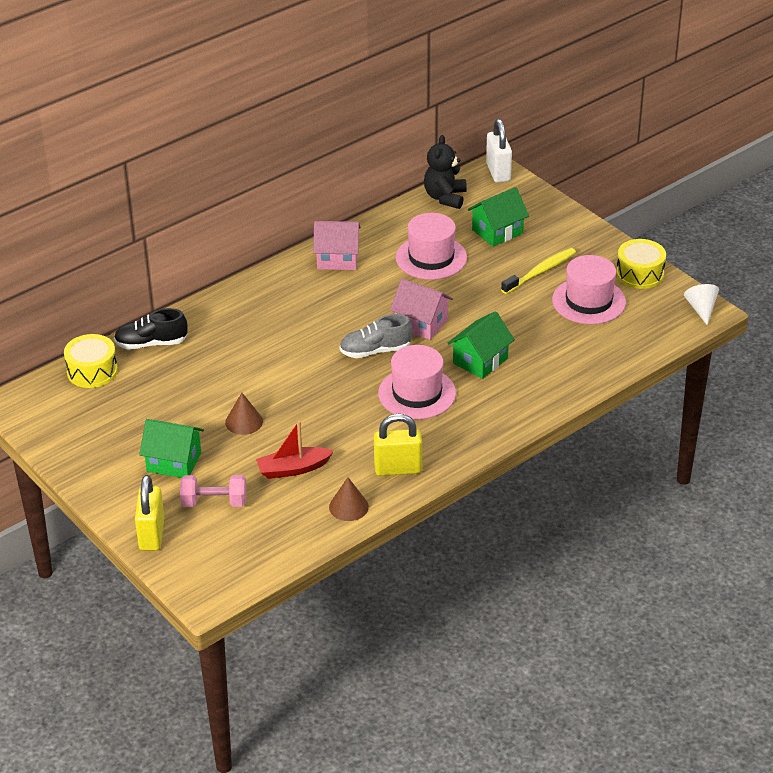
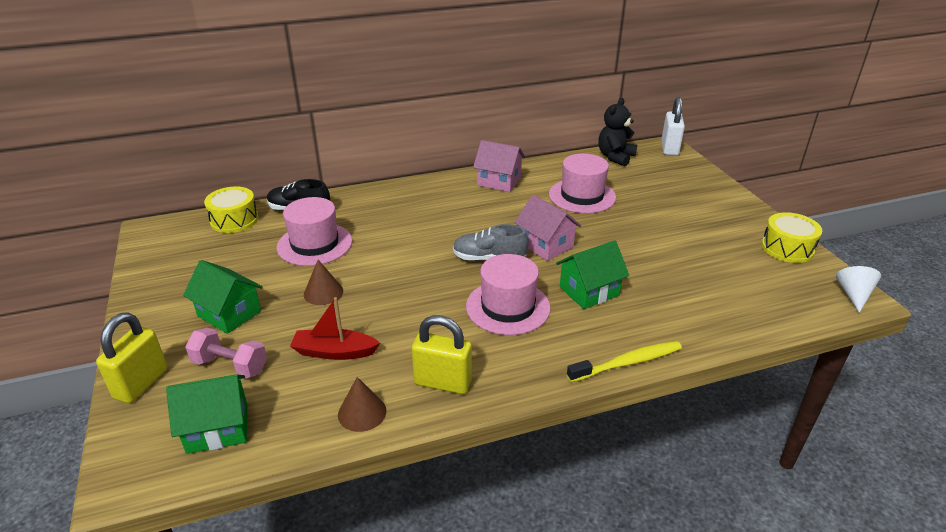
camera: 20 degrees right, 5 degrees down
green house [468,187,529,247] -> green house moved to [166,374,248,454]
yellow toothbrush [501,248,576,294] -> yellow toothbrush moved to [567,341,682,382]
pink hat [552,255,626,324] -> pink hat moved to [277,197,352,266]

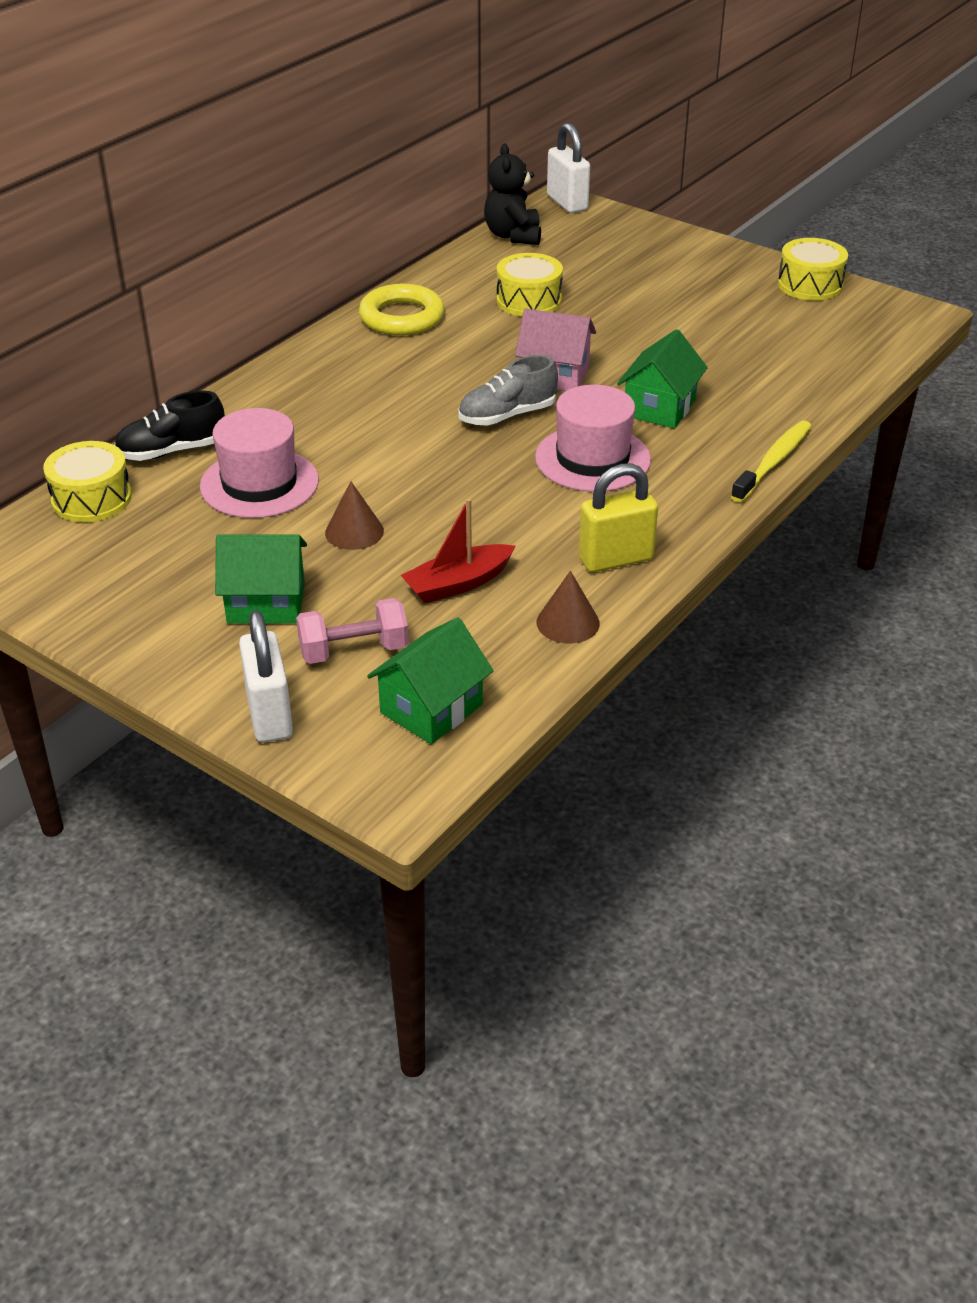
camera: 35 degrees left, 5 degrees up
yellow padlock [96,312,167,403] -> white padlock [239,610,293,743]
pink house [473,140,526,192] -> yellow ring [359,284,445,336]
pink hat [549,153,616,213] -> yellow drum [497,253,563,316]
white cone [836,266,881,313] -> none

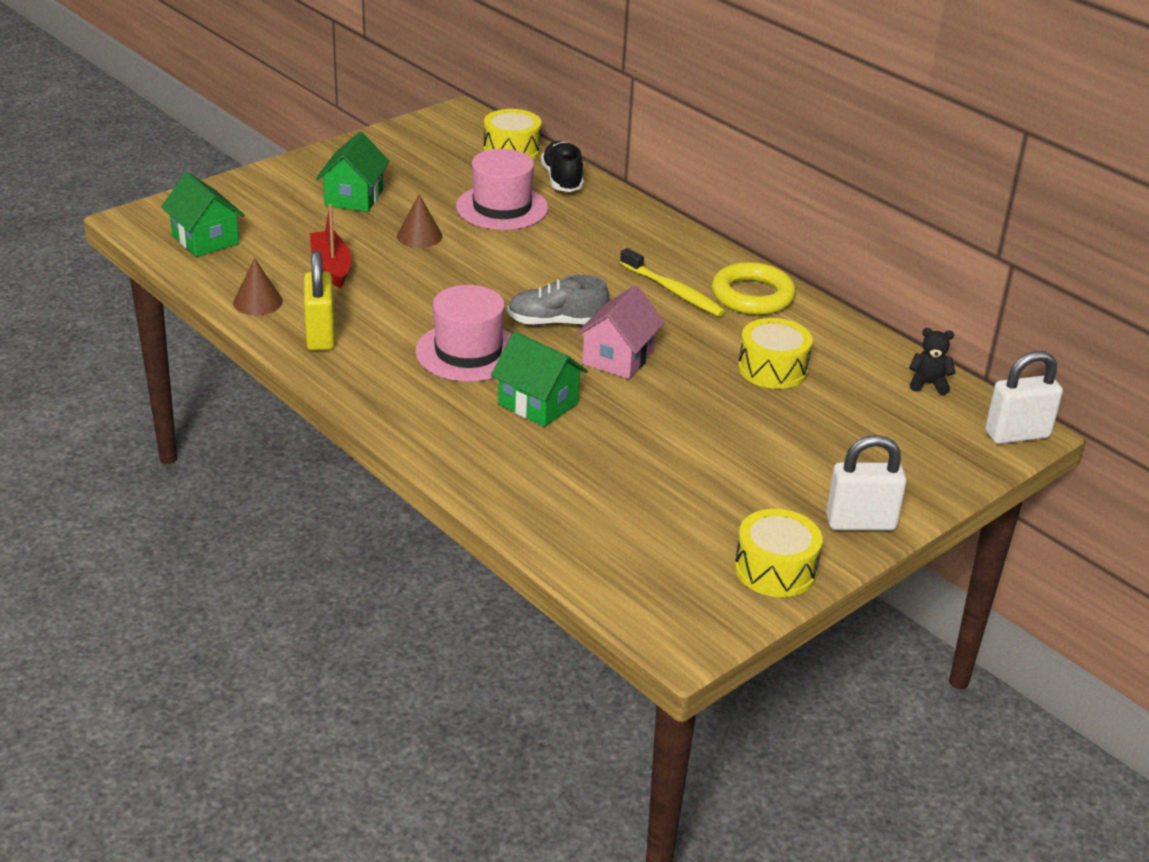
camera: 100 degrees right, 5 degrees down
white padlock [239,610,293,743] -> white padlock moved to [826,435,907,531]
pink dumbbell [296,598,409,664] -> none
grey shoe [458,355,558,426] -> grey shoe turned 75 degrees counterclockwise [507,275,609,325]
black teddy bear [484,144,541,245] -> black teddy bear [909,328,956,395], size x0.60
yellow toothbrush [731,420,811,503] -> yellow toothbrush moved to [620,248,726,317]

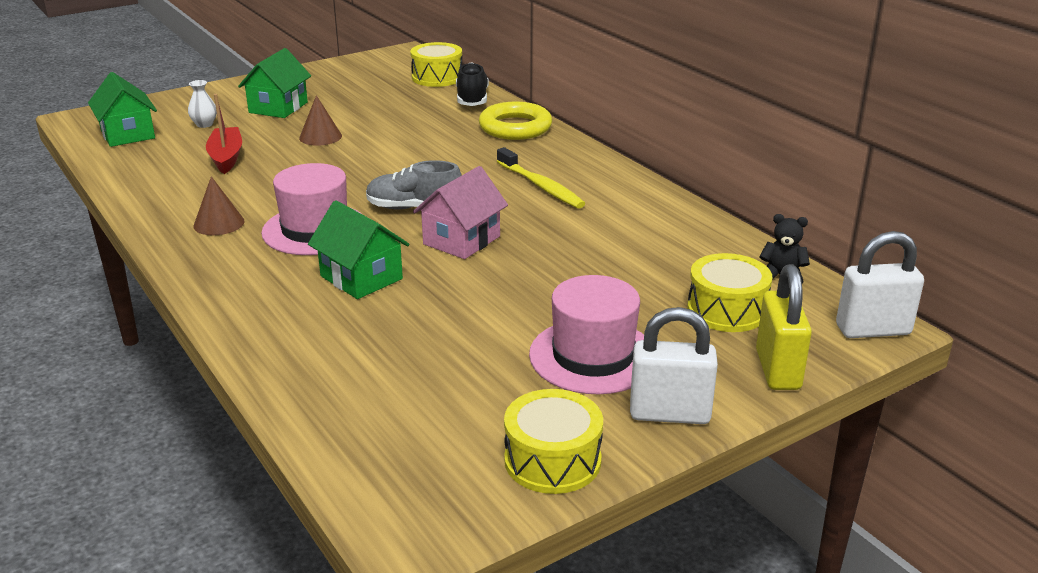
camera: 10 degrees right, 5 degrees down
brown cone [233,258,283,315] -> brown cone moved to [193,176,245,235]
yellow padlock [304,250,335,351] -> yellow padlock moved to [756,264,812,390]
pink hat [456,149,548,230] -> pink hat moved to [529,275,644,394]
yellow ring [712,262,796,315] -> yellow ring moved to [479,102,552,140]
yellow drum [738,318,813,389] -> yellow drum moved to [687,253,773,332]
none -> white vase [188,80,217,128]

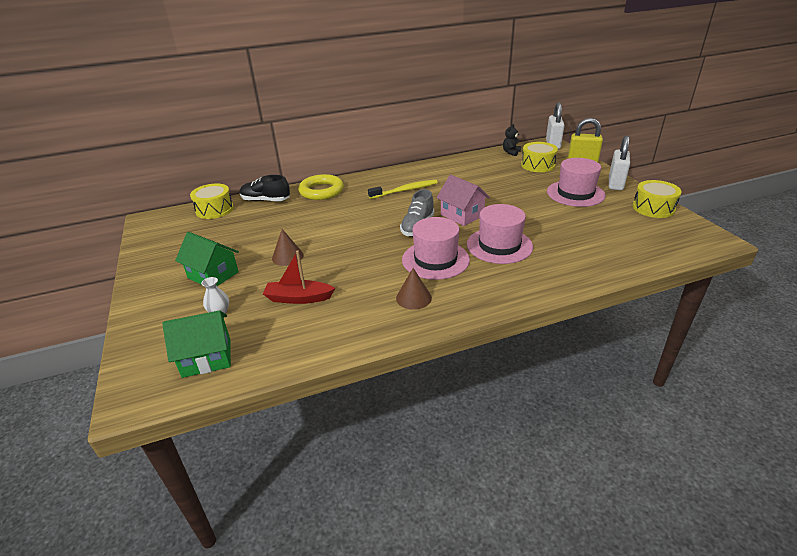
camera: 75 degrees left, 5 degrees up
green house [308,200,409,299] -> pink hat [467,204,533,264]

